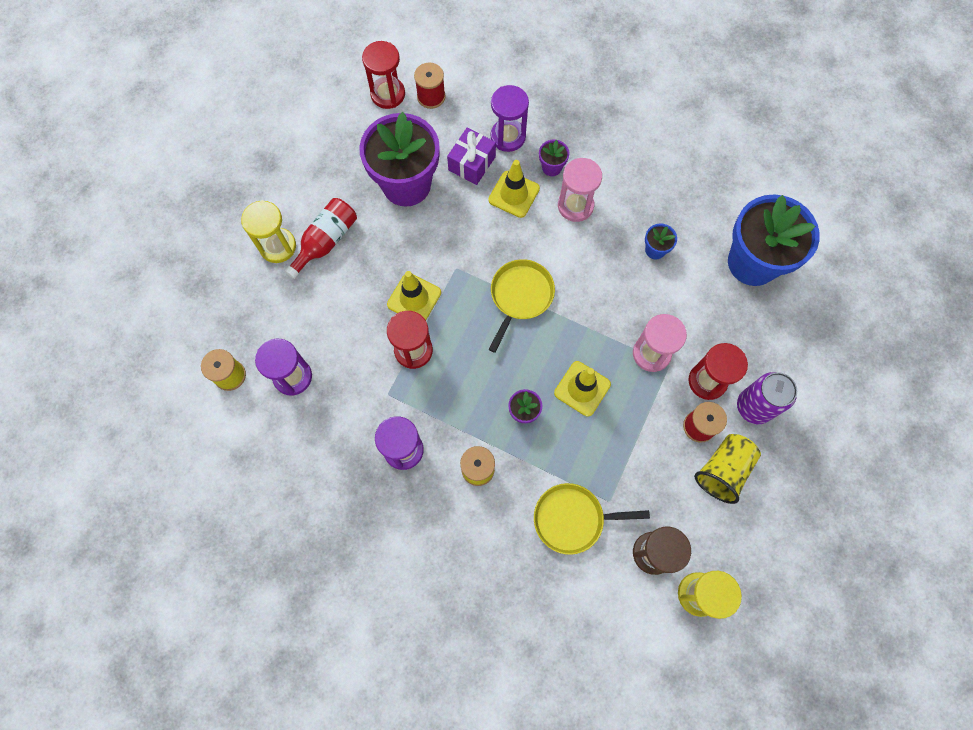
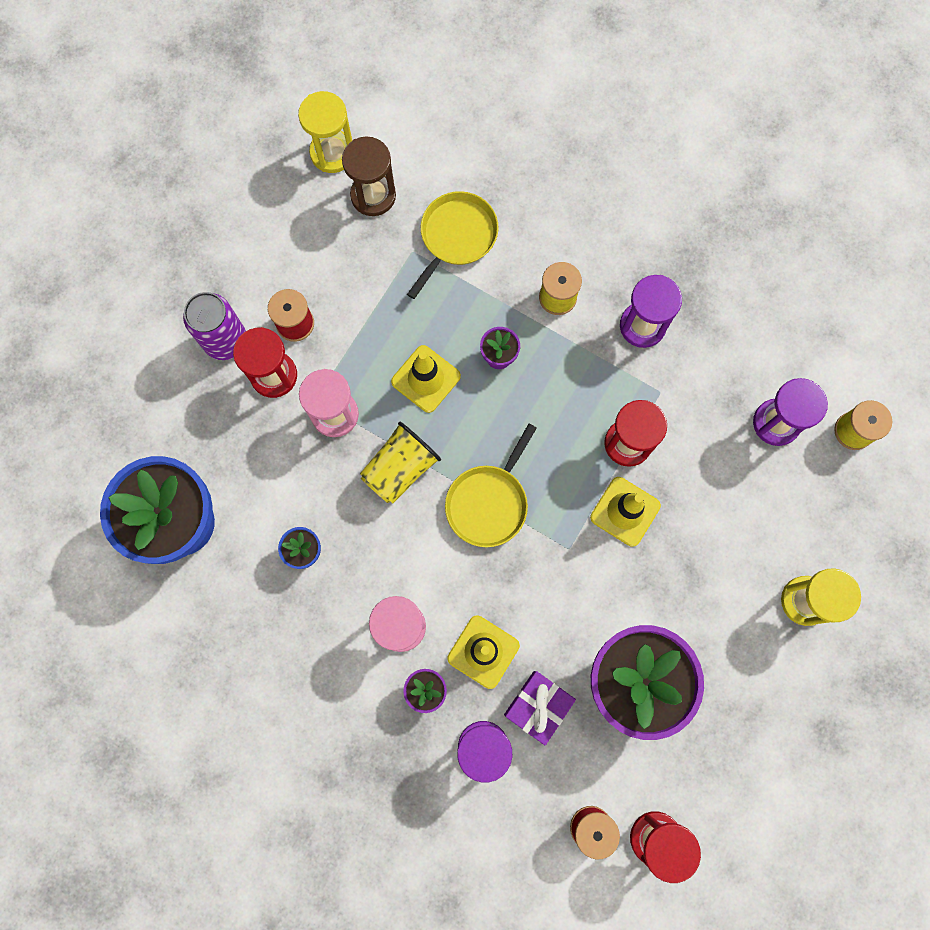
camera: 175 degrees left, 5 degrees up
red bottle [285,198,357,279] -> none
yellow pan [534,483,650,555] -> yellow pan turned 60 degrees counterclockwise [407,191,499,299]
yellow cup [694,434,761,504] -> yellow cup moved to [360,422,441,503]

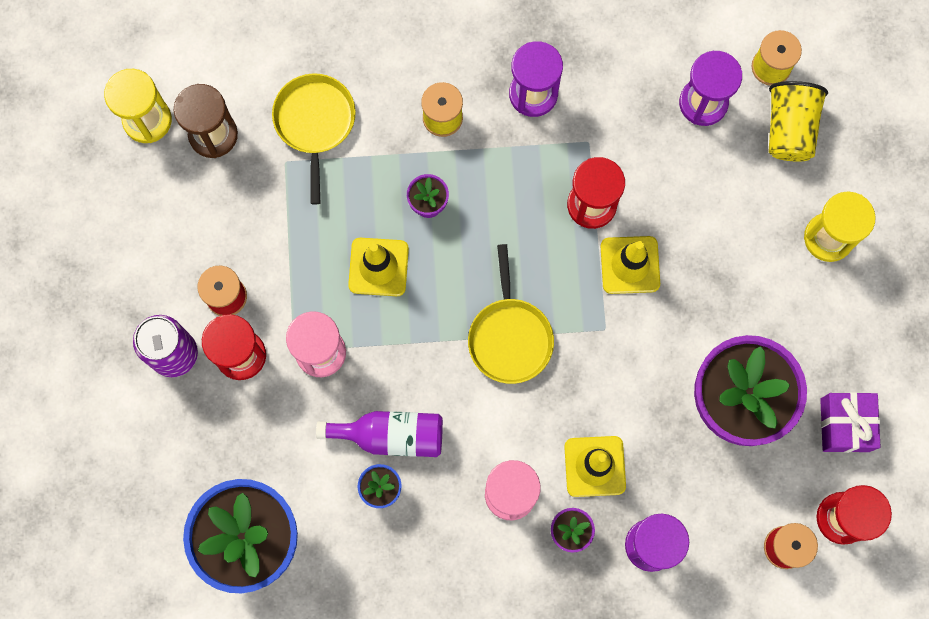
camera: 35 degrees left, 0 degrees up
yellow cup [360,422,441,503] -> yellow cup moved to [769,81,828,162]
purple gift [504,671,576,745] -> purple gift moved to [820,392,880,453]
none -> purple bottle [316,411,443,457]

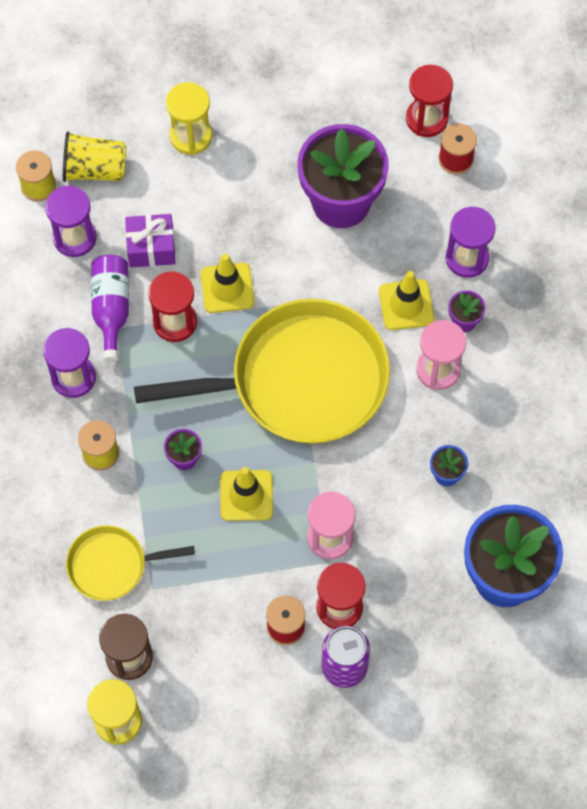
camera: 95 degrees left, 10 degrees down
purple bottle [316,411,443,457] -> purple bottle moved to [91,255,129,362]
yellow pan [468,244,554,384] -> yellow pan [134,299,390,444], size x2.05
purple gift [820,392,880,453] -> purple gift moved to [125,214,175,268]

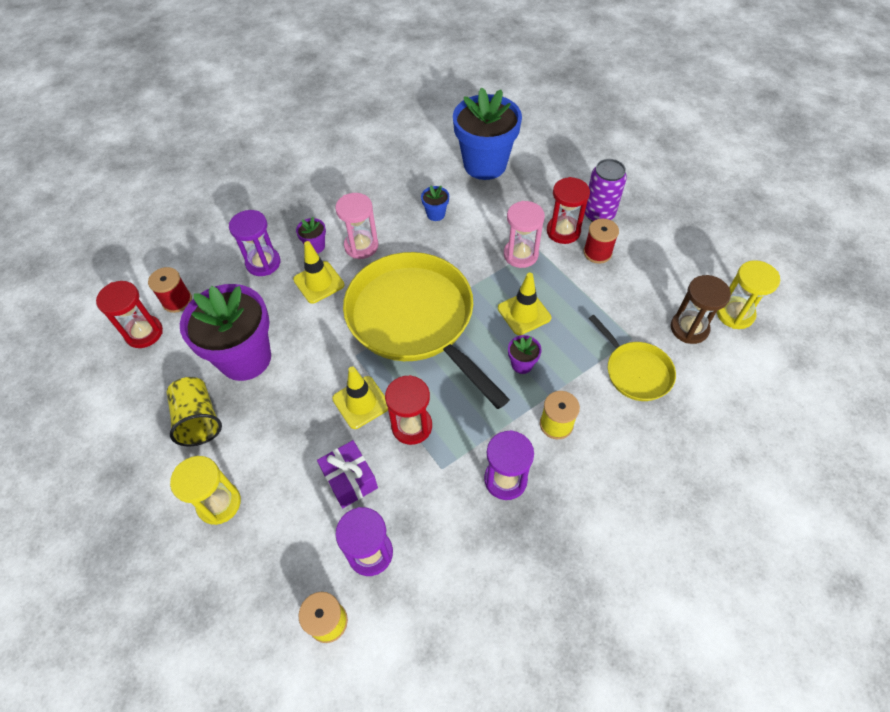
camera: 115 degrees left, 10 degrees down
yellow cup [63,131,126,182] -> yellow cup moved to [167,377,222,446]
purple bottle [91,255,129,362] -> none

